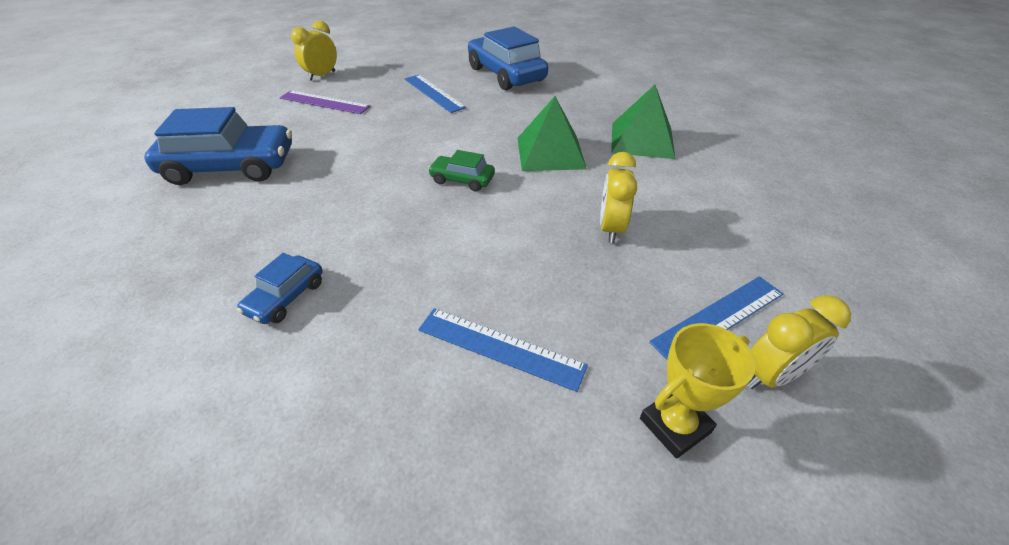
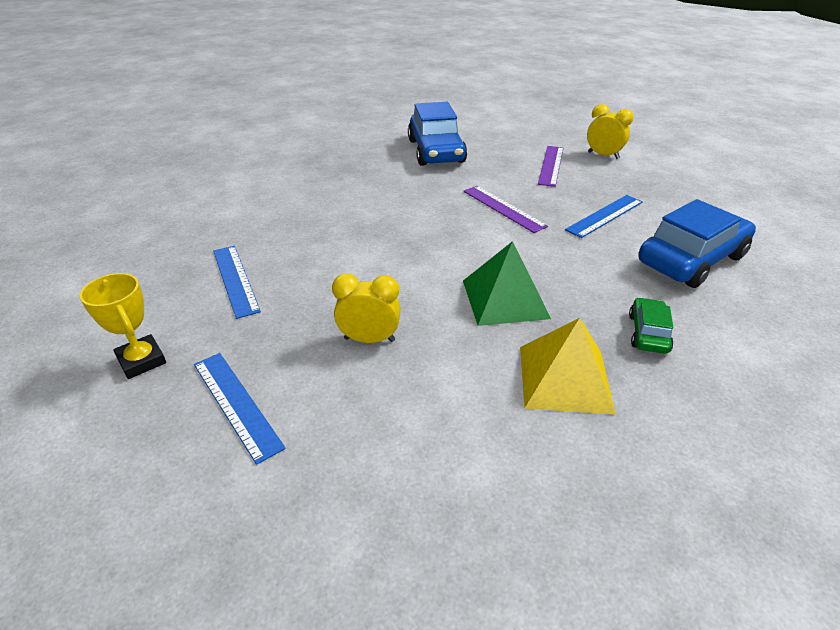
camera: 85 degrees right, 5 degrees down
blue car [237,253,323,324] -> none
blue ruler [418,308,588,392] -> blue ruler turned 45 degrees counterclockwise [213,246,261,319]
green car [428,150,495,191] -> green car moved to [629,297,673,354]
green pyramid [611,85,676,159] -> yellow pyramid [520,318,616,415]
yellow clock [747,295,851,389] -> none
none -> purple ruler [463,186,548,233]

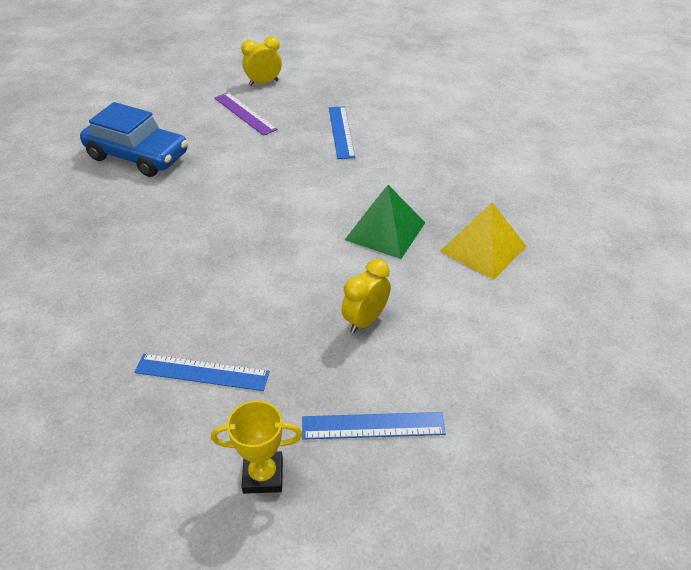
camera: 55 degrees left, 5 degrees up
purple ruler [463,186,548,233] -> none
green car [629,297,673,354] -> none
blue car [639,199,756,288] -> none

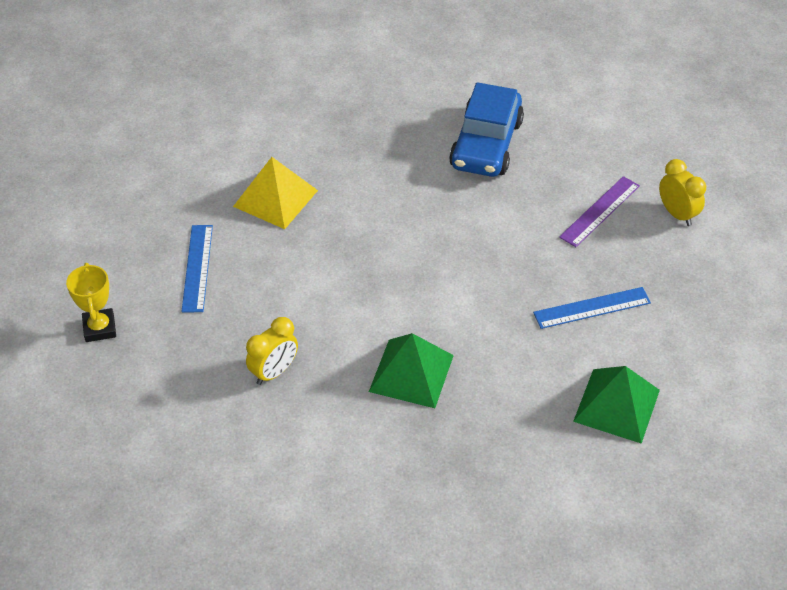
camera: 80 degrees right, 5 degrees up
blue ruler [302,412,446,440] -> none
yellow clock [342,259,391,333] -> yellow clock turned 105 degrees clockwise [246,317,298,385]
yellow pyramid [440,202,527,280] -> yellow pyramid moved to [233,157,318,229]
none -> green pyramid [573,366,660,444]

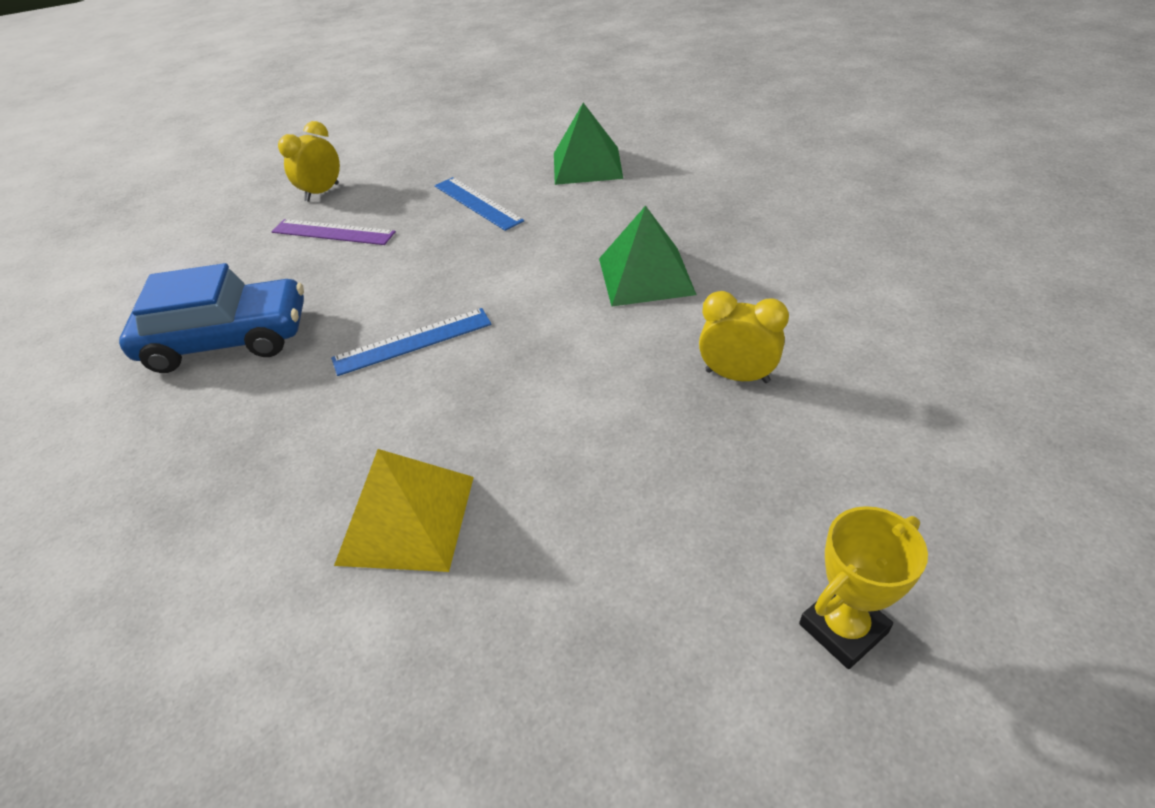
camera: 110 degrees left, 5 degrees down
blue ruler [181,225,213,312] -> blue ruler moved to [331,308,492,376]

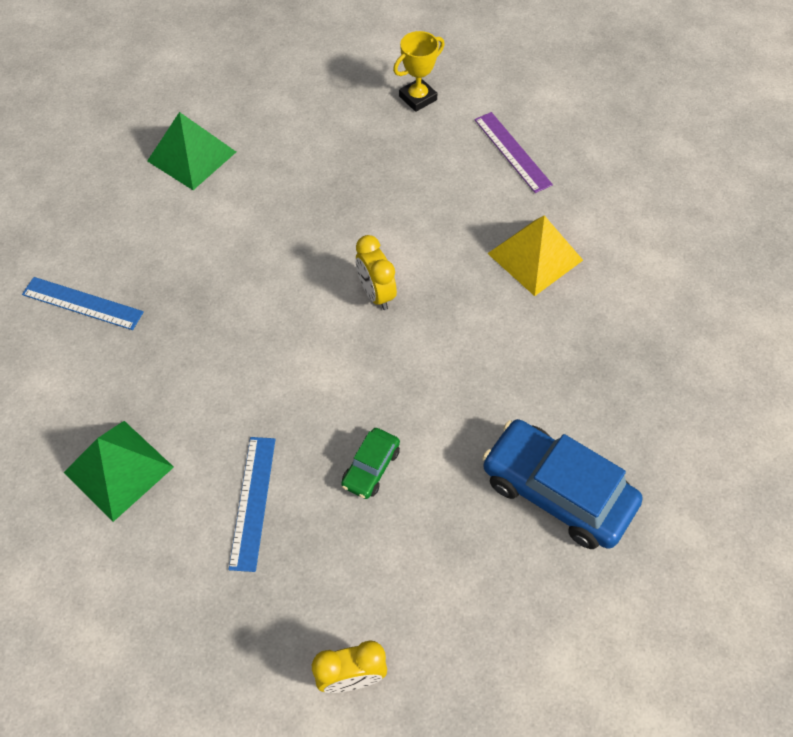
camera: 140 degrees left, 15 degrees up
purple ruler [271,219,396,245] -> purple ruler moved to [474,112,553,193]
blue ruler [331,308,492,376] -> blue ruler moved to [22,277,144,330]
green pyramid [599,206,696,307] -> green pyramid moved to [147,112,236,190]
yellow clock [699,291,789,383] -> yellow clock moved to [356,235,397,310]
yellow trophy [799,506,928,669] -> yellow trophy turned 45 degrees counterclockwise [393,31,445,112]
none -> green car [341,428,400,499]

